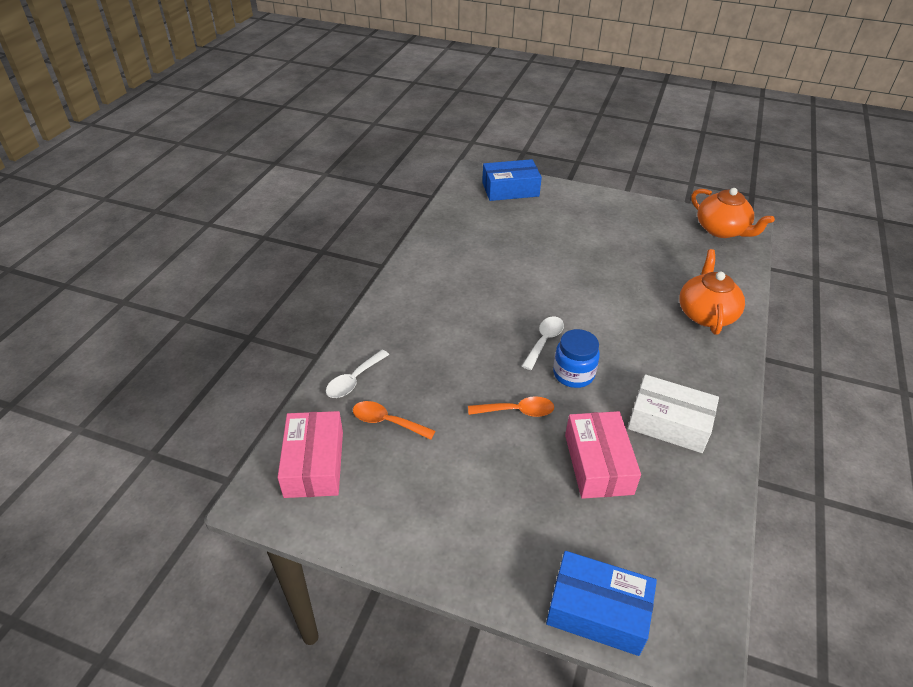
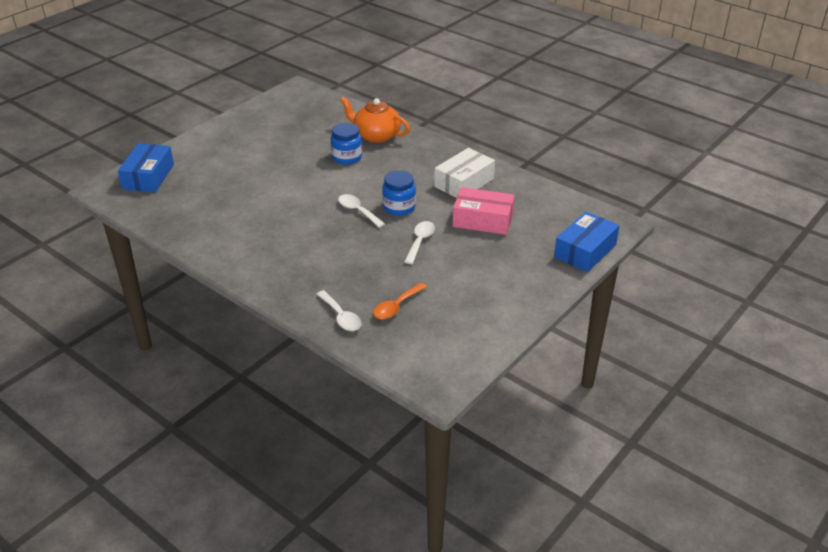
camera: 70 degrees left, 5 degrees down
pink box [277,411,343,498] -> none
orange spoon [468,396,554,417] -> white spoon [404,221,435,264]
orange teapot [691,188,775,238] -> none
none -> blue jar [331,123,362,165]

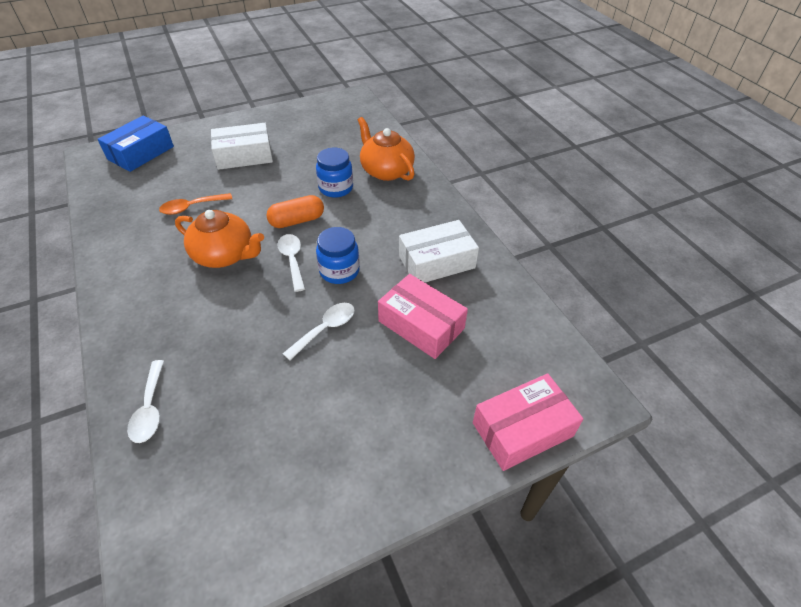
camera: 25 degrees right, 10 degrees up
orange spoon [373,283,427,319] -> orange spoon moved to [159,193,232,215]
blue box [554,211,620,272] -> pink box [473,373,583,471]
none -> orange teapot [175,210,264,268]
none -> white box [211,123,273,170]
none -> orange capsule [266,195,324,228]

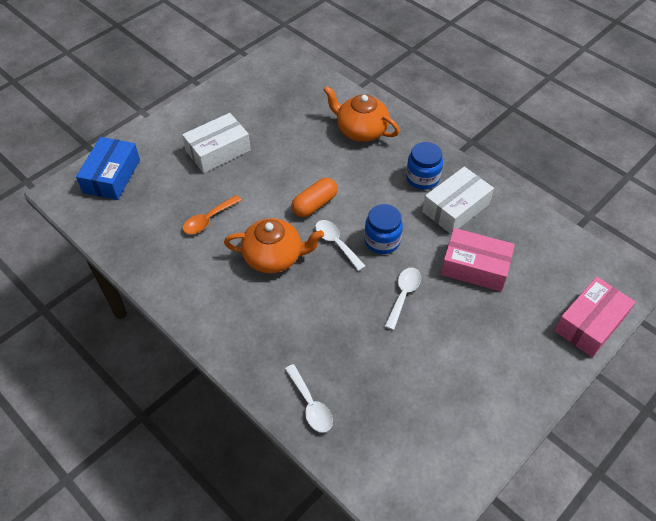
camera: 20 degrees left, 5 degrees up
blue jar [316,148,353,198] -> blue jar moved to [406,142,443,190]

